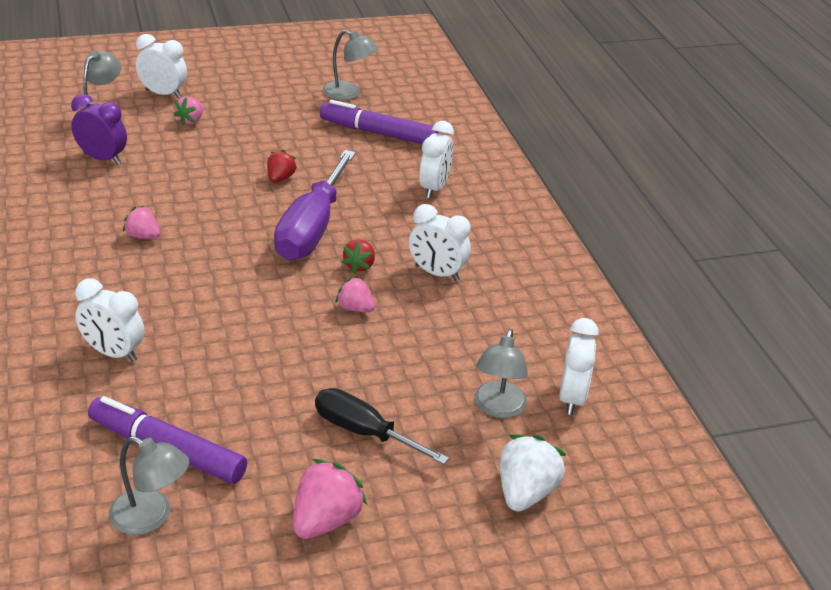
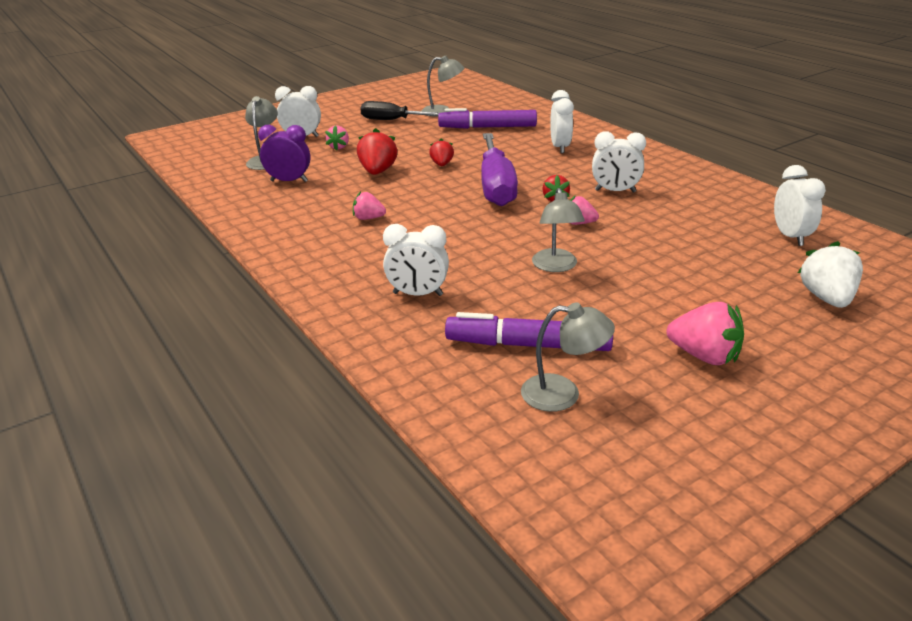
camera: 15 degrees left, 5 degrees down
pink strawberry [293,459,367,539] -> pink strawberry turned 105 degrees clockwise [666,302,744,365]
black screwdriver [315,388,449,465] -> black screwdriver moved to [360,101,439,120]
grey lamp [474,329,528,418] -> grey lamp moved to [532,188,585,272]
none -> red strawberry [357,128,397,175]

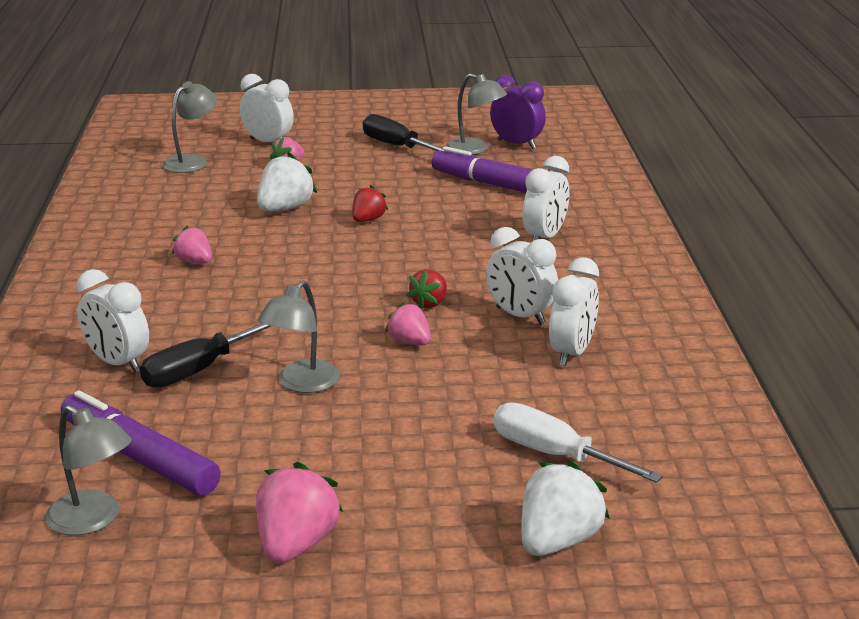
camera: 30 degrees right, 5 degrees down
purple clock [258,125,311,182] -> purple clock moved to [490,75,546,149]
red strawberry [357,128,397,175] -> white strawberry [257,152,317,211]
purple screwdriver [481,133,518,206] -> none
pink strawberry [666,302,744,365] -> pink strawberry turned 135 degrees counterclockwise [256,462,343,563]
white clock [774,165,826,246] -> white clock moved to [549,257,599,366]
none -> black screwdriver [140,323,271,388]
none -> white screwdriver [494,402,663,483]

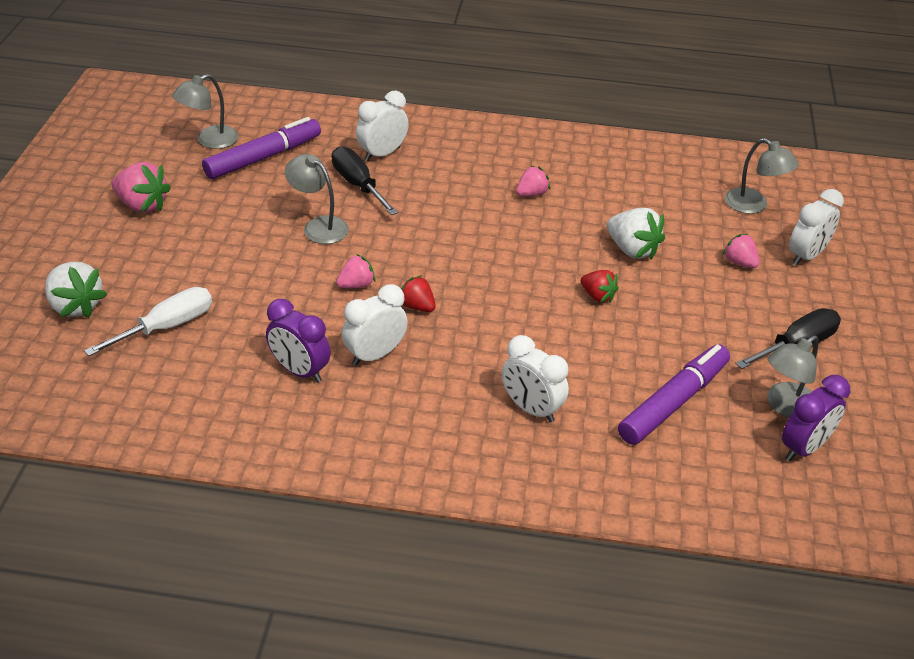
camera: 100 degrees right, 15 degrees up
white clock [549,257,599,366] -> purple clock [266,299,331,383]

